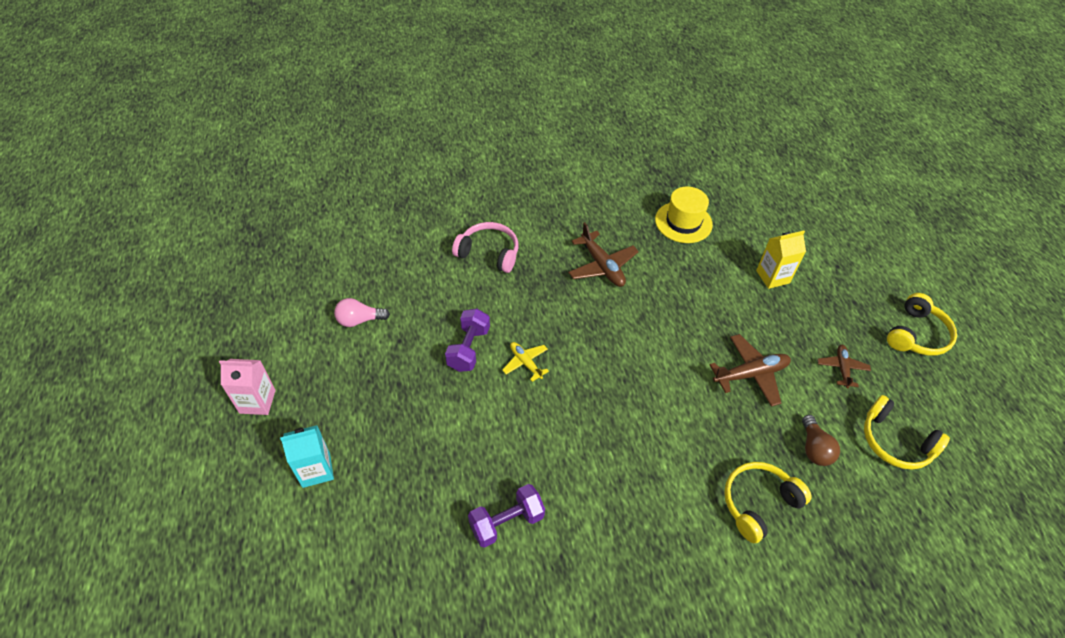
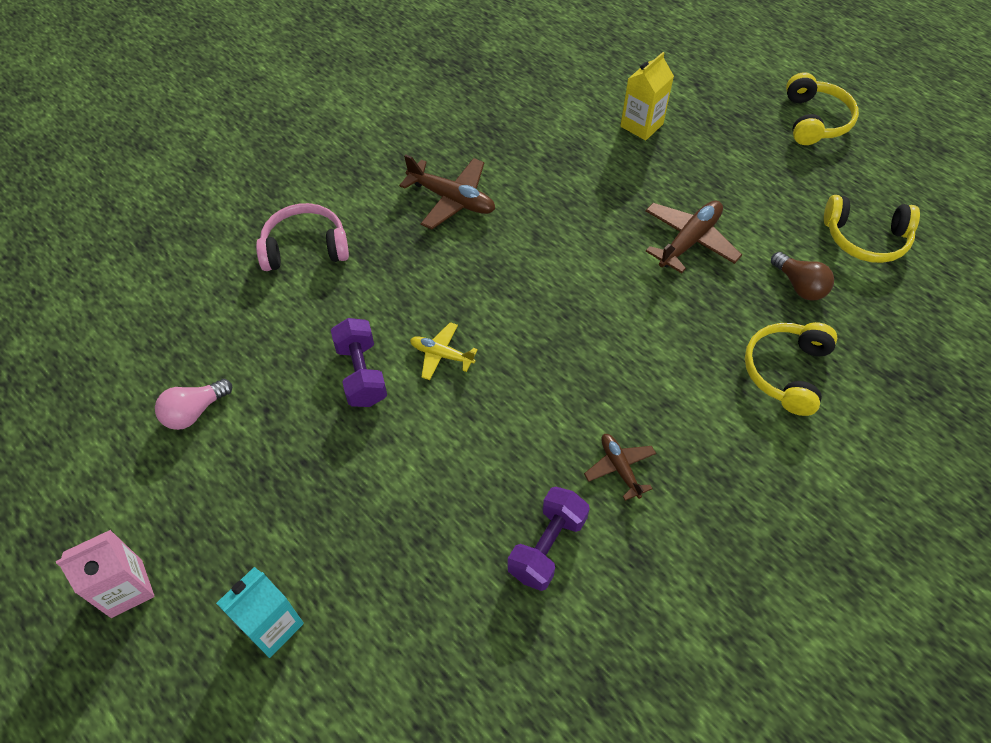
camera: 30 degrees left, 5 degrees up
yellow hat [655,186,713,243] -> none
brown plane [817,345,871,388] -> brown plane moved to [584,434,656,501]

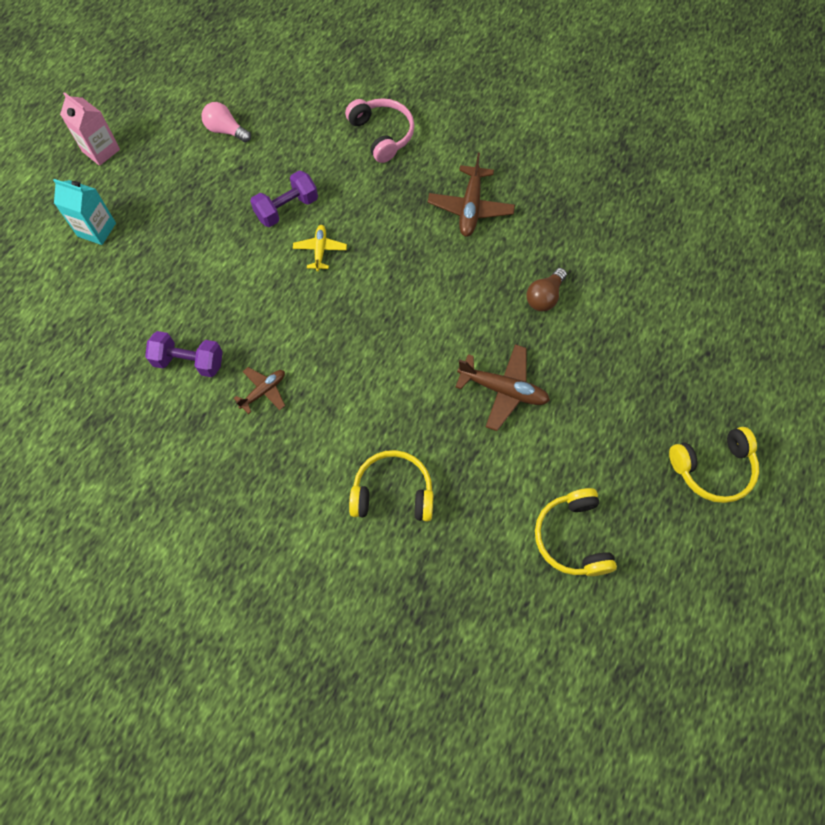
camera: 70 degrees right, 10 degrees up
yellow carton [620,52,674,140] -> none
brown light bulb [771,252,834,301] -> brown light bulb moved to [526,268,567,311]

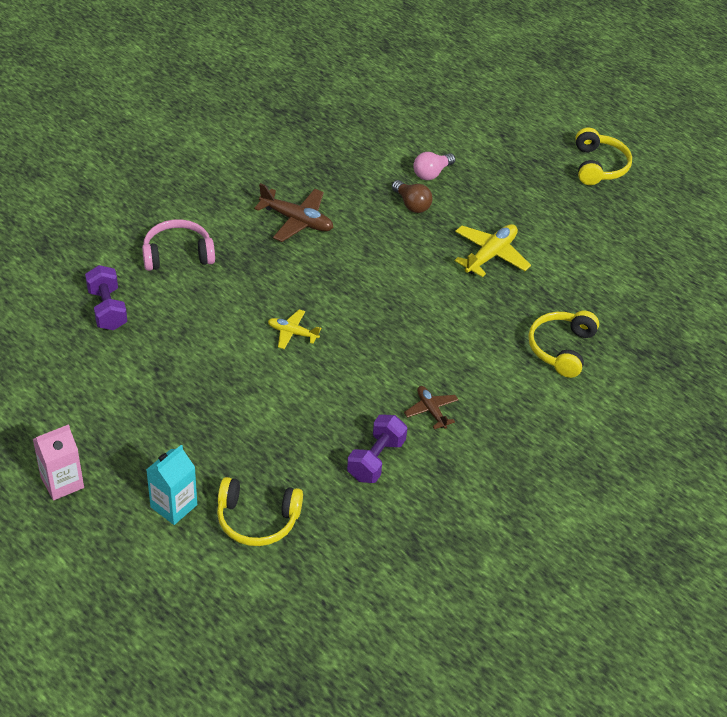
camera: 75 degrees left, 20 degrees down
pink light bulb [201,102,251,143] -> pink light bulb moved to [413,152,456,180]
purple dumbbell [250,170,318,227] -> purple dumbbell moved to [85,265,127,330]
brown plane [456,344,550,431] -> yellow plane [454,224,531,277]
yellow headphones [535,488,617,576] -> yellow headphones moved to [217,477,303,546]

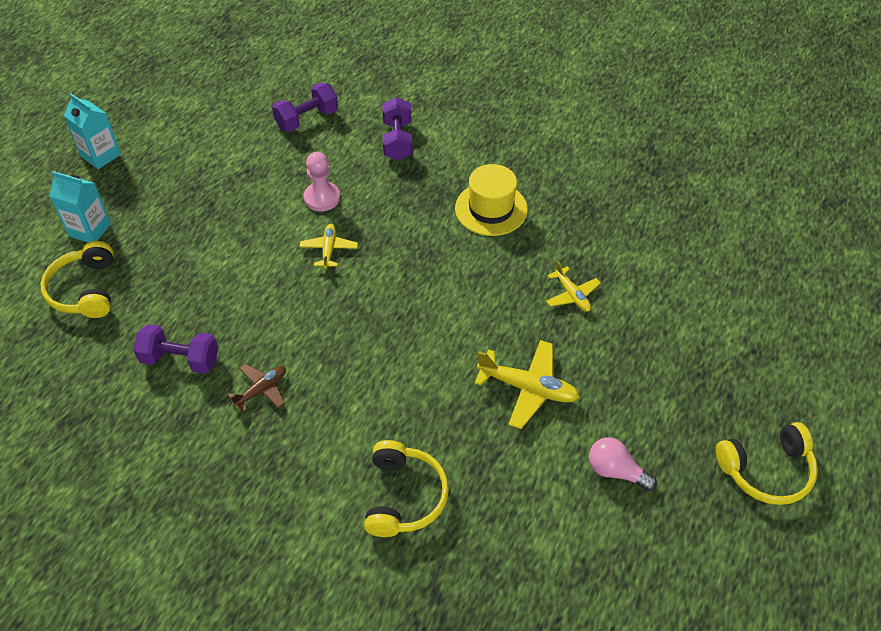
camera: 75 degrees right, 5 degrees up
pink carton [33,424,84,500] -> turquoise carton [64,94,121,169]
pink headphones [142,219,215,271] -> purple dumbbell [382,97,413,161]
brown plane [254,183,334,242] -> yellow hat [455,164,528,236]
brown light bulb [392,180,433,213] -> yellow plane [546,261,601,312]
pink light bulb [413,152,456,180] -> pink light bulb moved to [589,437,657,491]
yellow headphones [528,311,599,378] -> yellow headphones turned 90 degrees clockwise [364,440,449,537]
none -> pink pawn [304,152,340,211]

